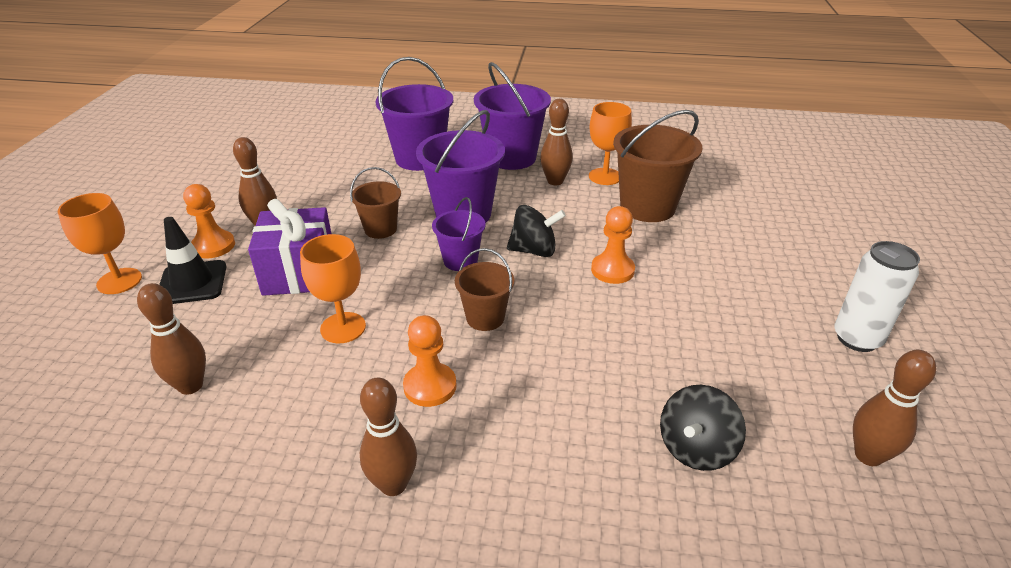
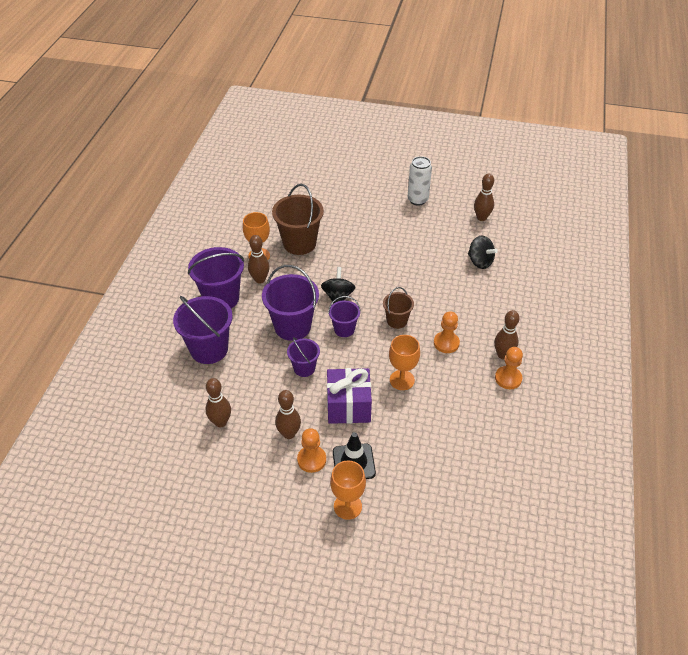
camera: 85 degrees left, 10 degrees up
brown bowling pin [137,283,206,395] -> brown bowling pin moved to [205,378,231,427]
brown bucket [350,167,401,239] -> purple bucket [287,337,320,377]
orange pawn [591,206,635,284] -> orange pawn moved to [495,347,523,389]

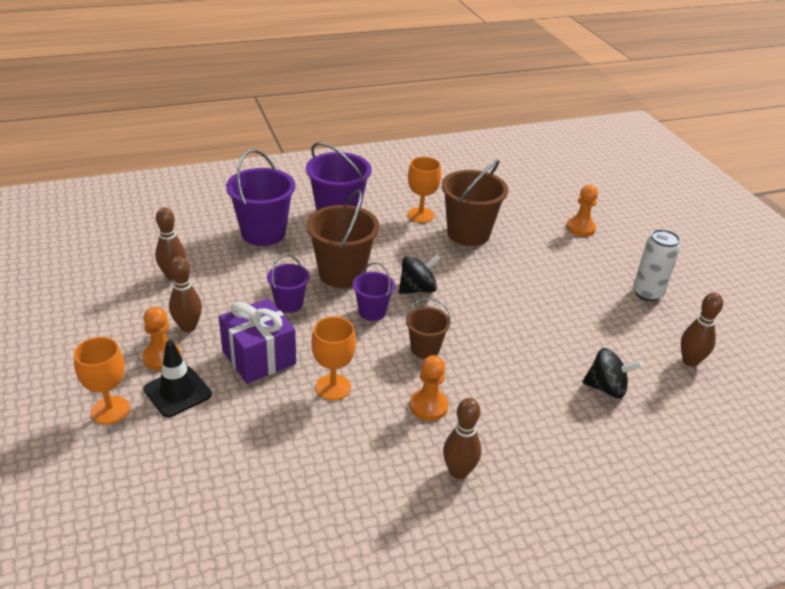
camera: 55 degrees right, 10 degrees down
brown bowling pin [248,235,270,284] -> none
purple bucket [262,265,319,341] -> brown bucket [307,189,379,288]
black spinning top [468,236,498,269] -> black spinning top turned 90 degrees counterclockwise [582,348,642,399]
orange pawn [495,347,523,389] -> orange pawn moved to [566,185,598,236]

